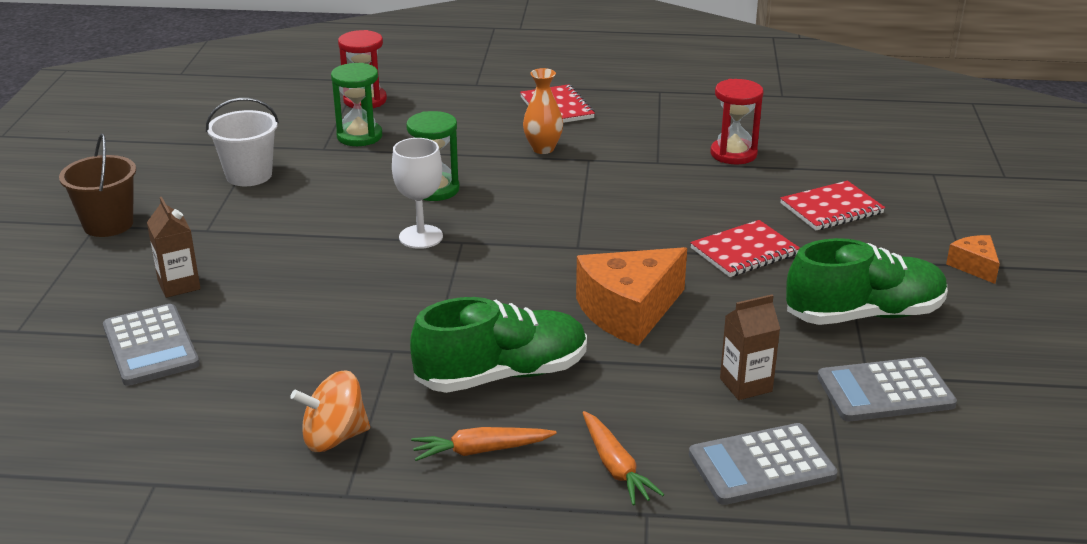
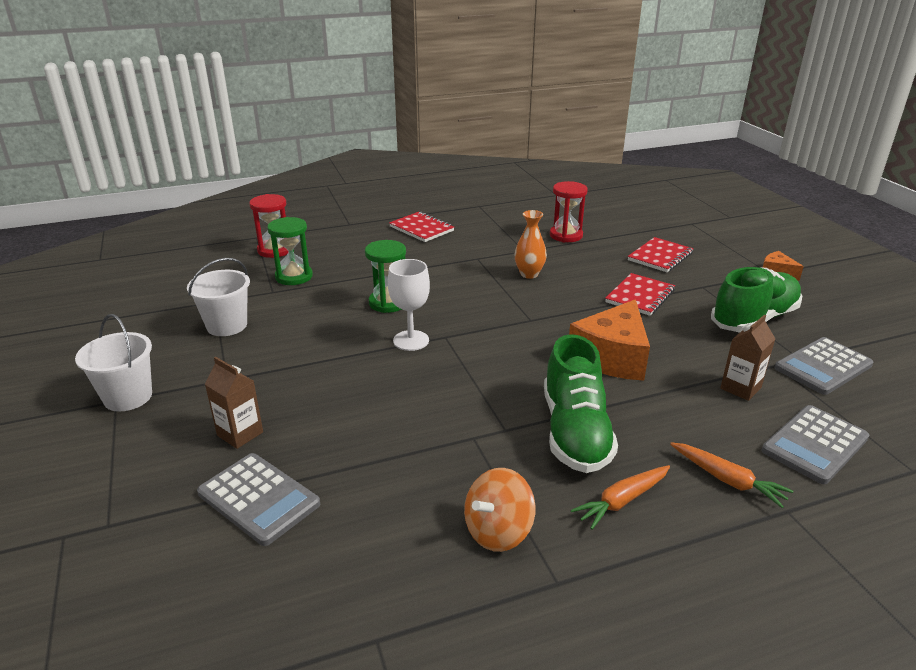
camera: 25 degrees left, 0 degrees up
brown bucket [59,134,136,237] -> white bucket [75,314,152,411]
green shoe [410,297,587,393] -> green shoe turned 135 degrees clockwise [544,334,618,473]
orange vase [523,68,563,154] -> orange vase moved to [514,210,547,279]

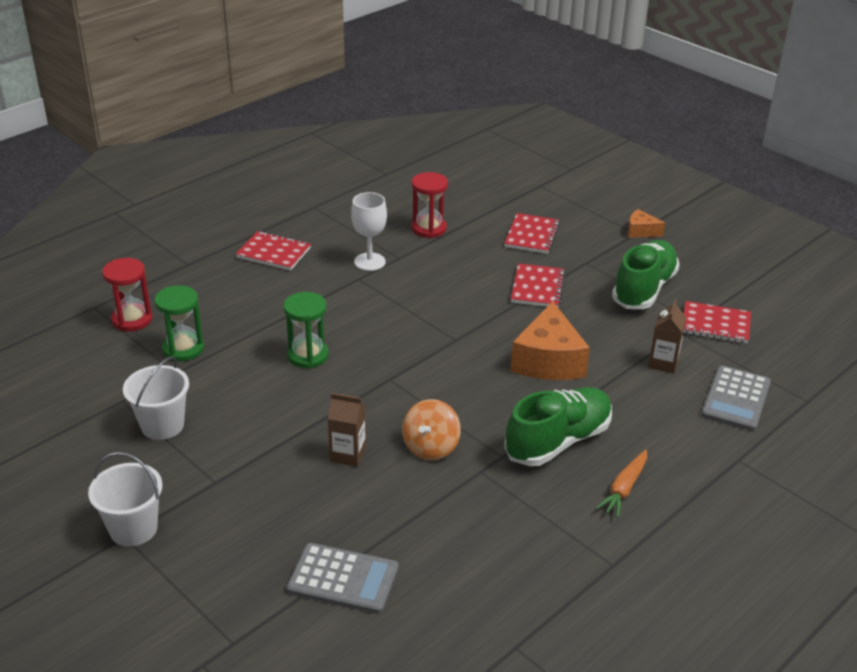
camera: 25 degrees left, 5 degrees up
brown carton [205,357,263,449] -> brown carton moved to [328,393,366,467]
white goblet [388,259,430,351] -> white goblet moved to [351,192,387,271]
orange spinning top [464,468,536,552] -> orange spinning top moved to [402,399,461,460]
orange vase [514,210,547,279] -> none
green shoe [544,334,618,473] -> green shoe turned 105 degrees counterclockwise [504,387,612,466]
orange carrot [670,442,793,508] -> none
grey calculator [774,337,873,395] -> red notebook [684,301,751,344]

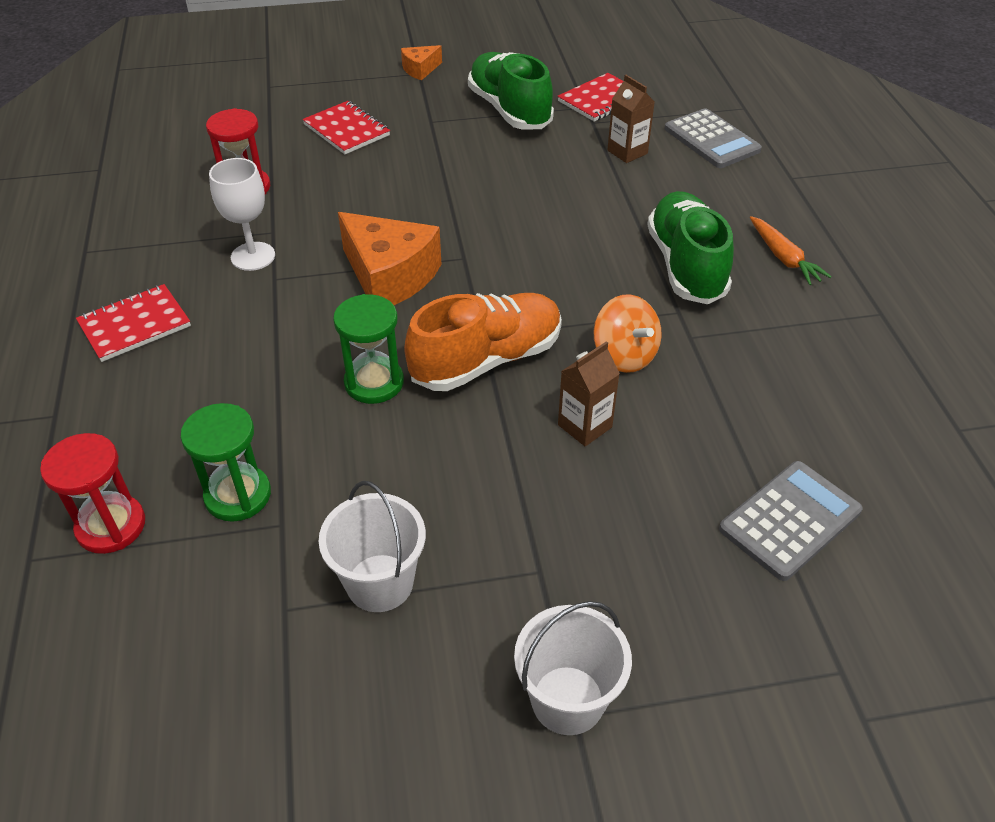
camera: 55 degrees left, 10 degrees up
red notebook [511,264,565,307] -> none
orange cheese [511,301,590,380] -> orange cheese moved to [338,212,442,305]
none -> orange shoe [404,293,562,391]

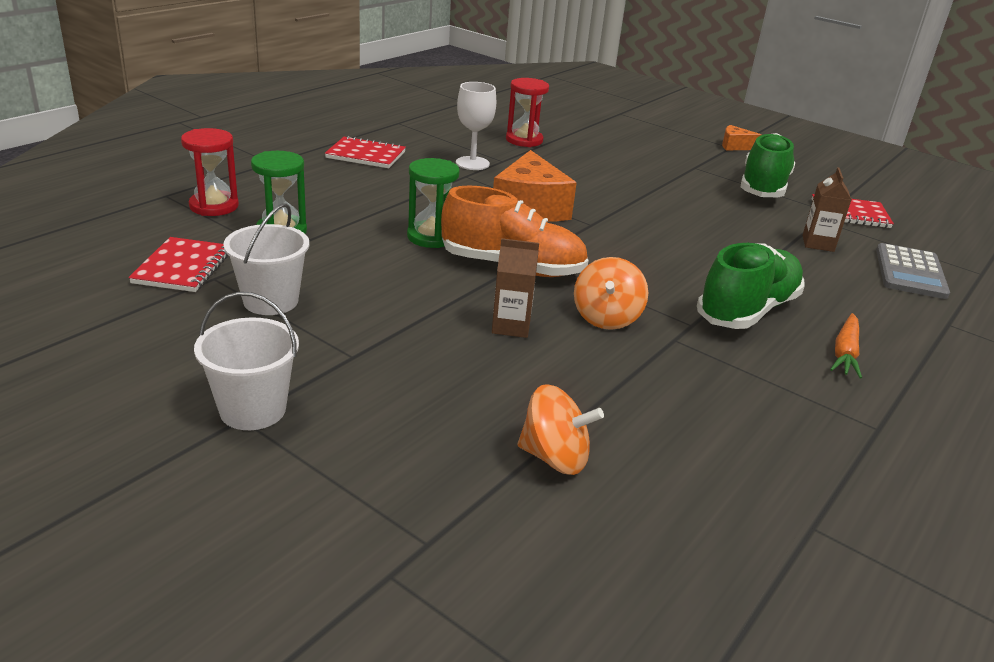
camera: 45 degrees right, 15 degrees down
red notebook [302,101,390,154] -> red notebook moved to [128,237,228,292]
grey calculator [719,461,863,581] -> orange spinning top [518,384,604,475]

